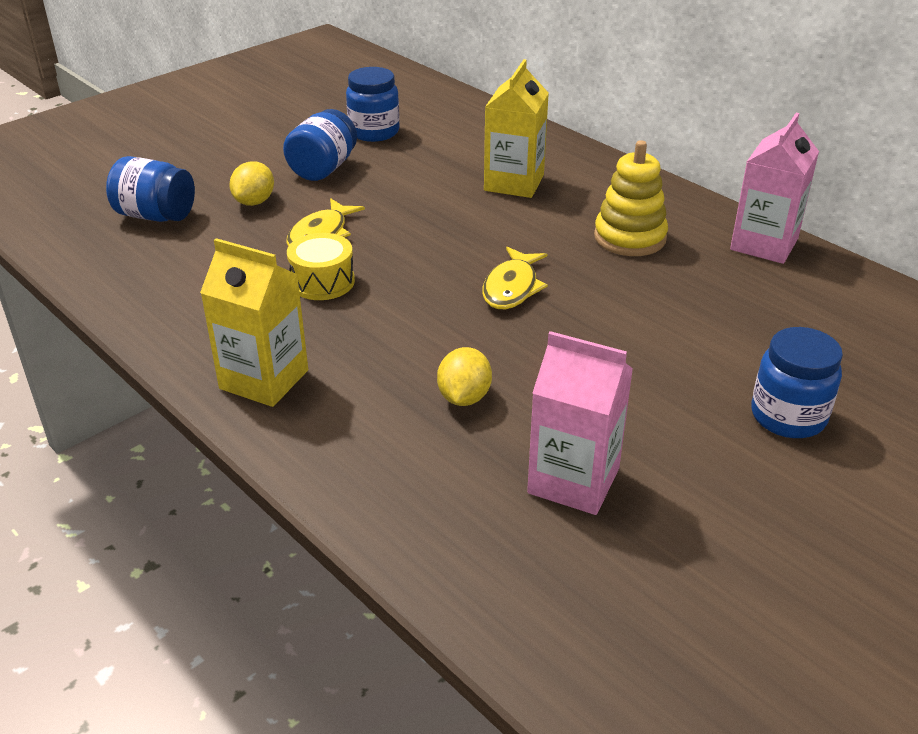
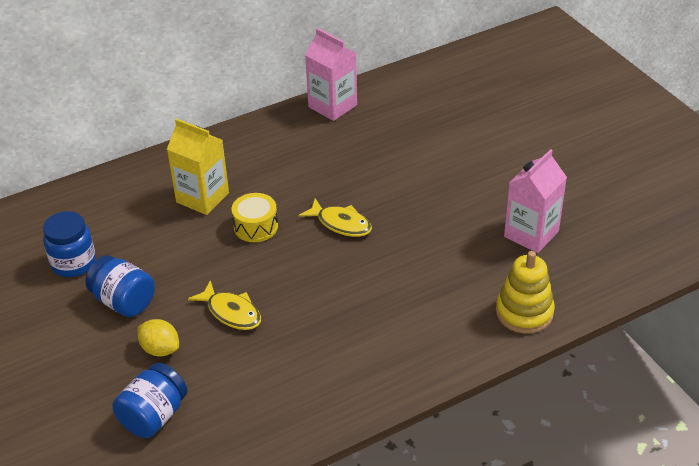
camera: 75 degrees left, 5 degrees up
yellow carton [200,238,308,407] -> none
yellow drum [287,233,355,300] -> yellow drum moved to [232,193,278,242]
yellow lemon [437,347,492,406] -> none
yellow stacking toy [594,140,668,256] -> yellow stacking toy moved to [496,251,555,334]
blue jar [751,327,843,438] -> none

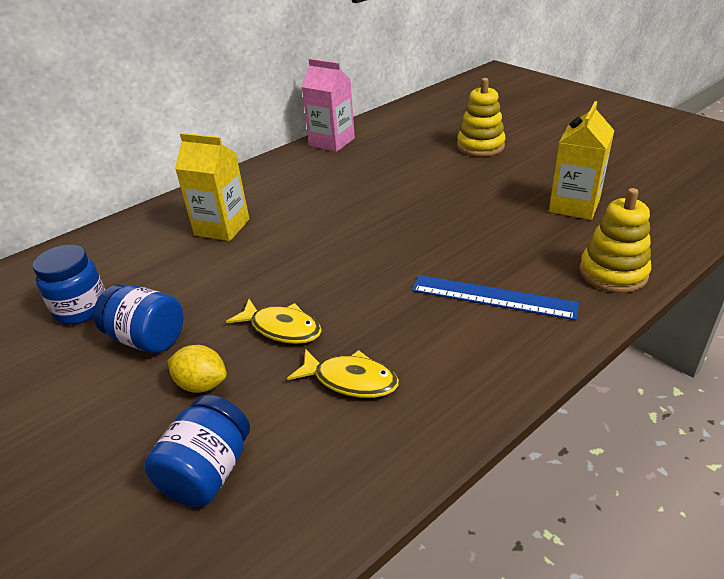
camera: 10 degrees left, 5 degrees down
yellow drum [232,193,278,242] -> none
yellow fish [299,198,372,237] -> yellow fish moved to [287,349,399,398]
pink carton [504,149,567,253] -> yellow carton [549,101,614,220]
none -> blue ruler [412,275,579,320]
none -> yellow stacking toy [457,78,505,157]

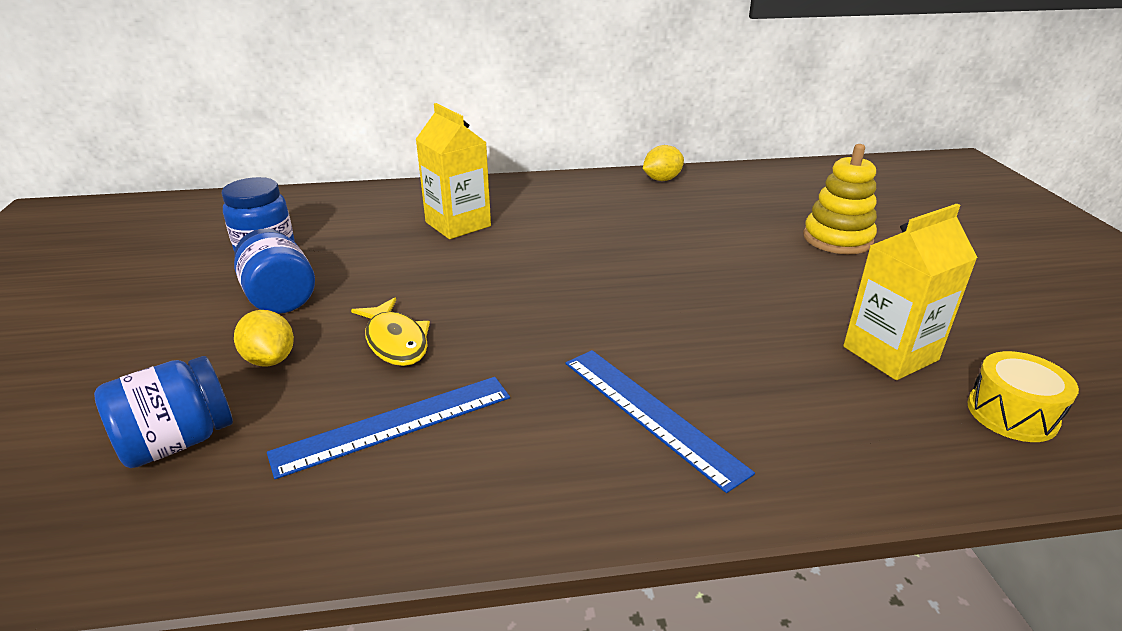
camera: 30 degrees right, 5 degrees down
yellow fish [287,349,399,398] -> blue ruler [267,377,510,479]
pink carton [301,59,355,152] -> yellow lemon [643,145,684,181]
yellow stacking toy [579,188,651,293] -> none
none -> yellow drum [967,351,1079,442]

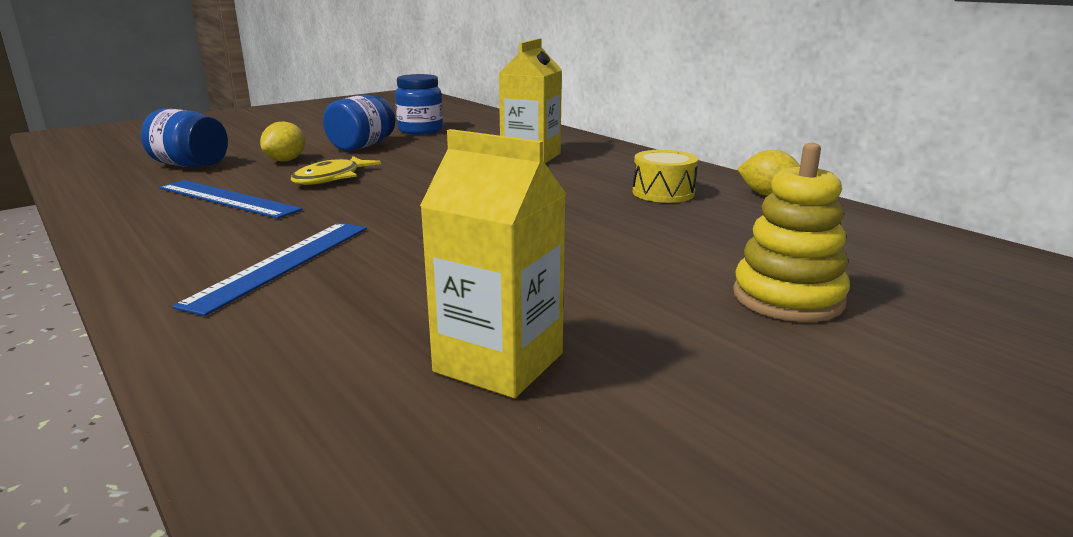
camera: 60 degrees right, 10 degrees down
yellow drum [967,351,1079,442] -> yellow drum moved to [633,150,698,203]

